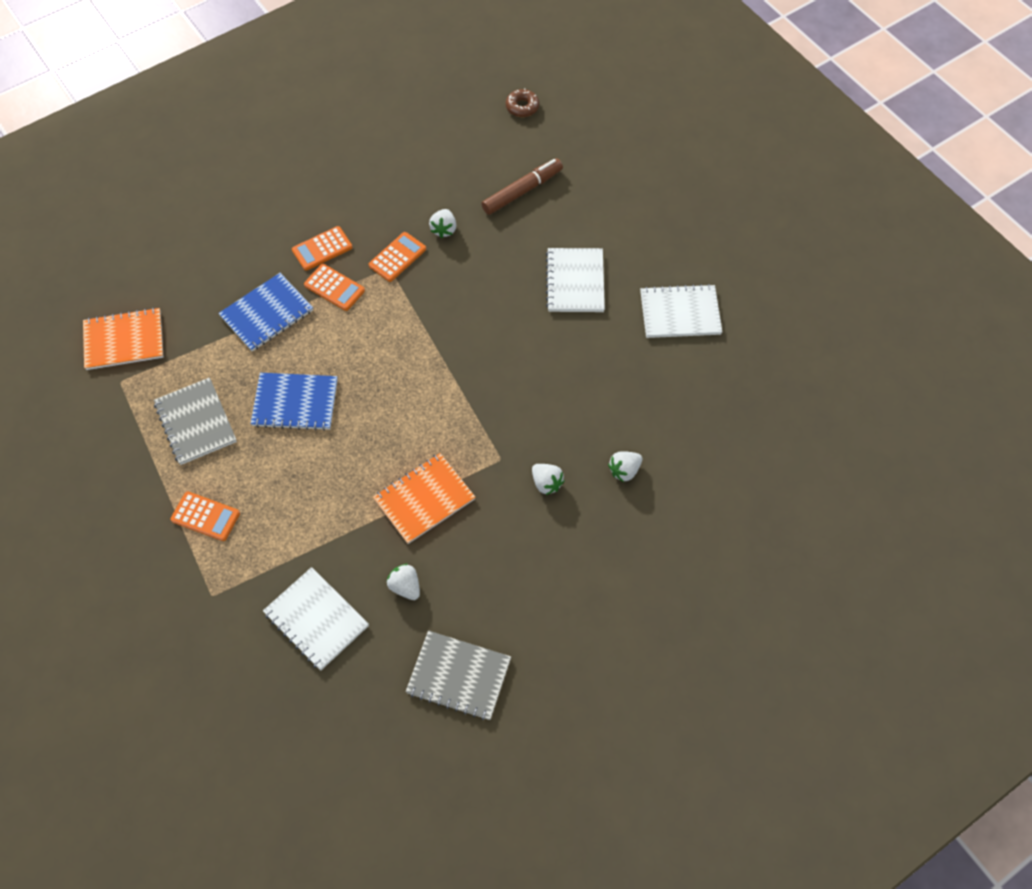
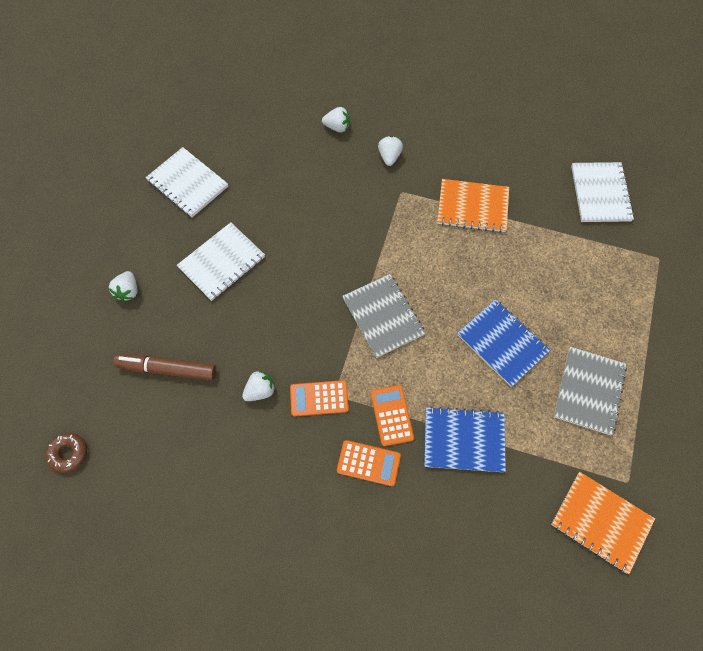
camera: 135 degrees left, 5 degrees up
orange calculator [170,491,240,541] -> none
white strawberry [386,564,420,600] -> white strawberry moved to [109,271,137,302]
grey notebook [405,631,511,720] -> grey notebook moved to [342,274,425,358]

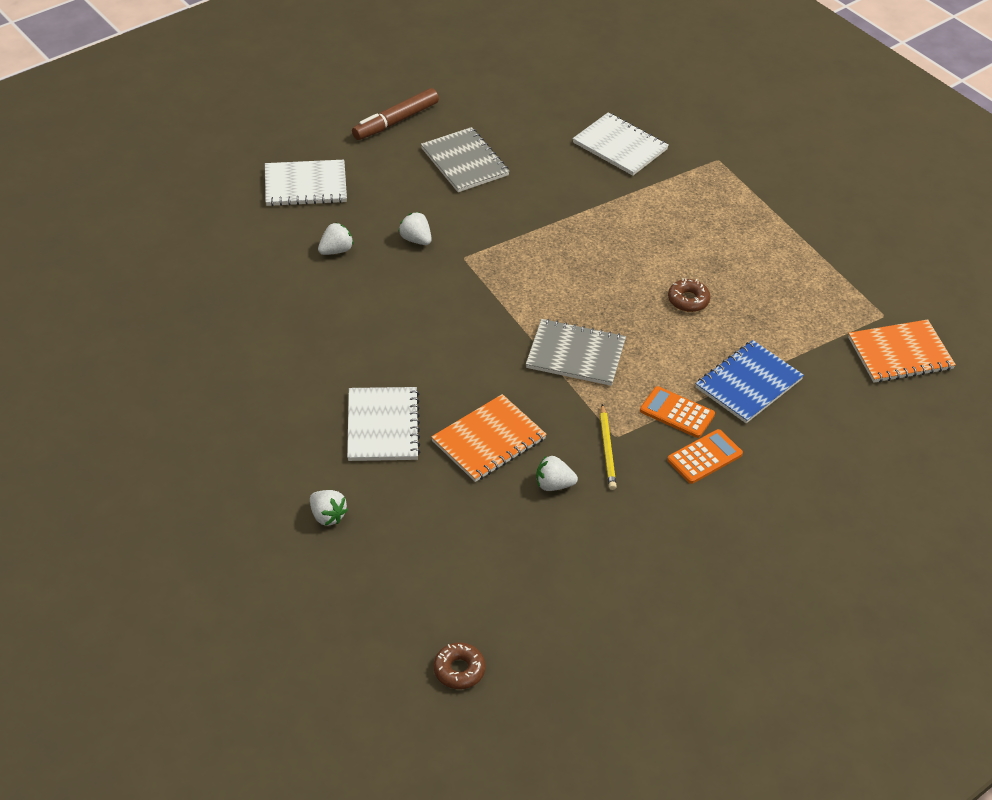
camera: 50 degrees left, 20 degrees down
brown marker [114,354,216,381] -> brown marker moved to [352,88,439,140]
white notebook [146,147,228,217] -> white notebook moved to [265,160,347,206]
white strawberry [242,371,276,401] -> white strawberry turned 90 degrees counterclockwise [536,455,578,491]
orange calculator [290,380,349,416] -> yellow pencil [600,404,617,490]
orange notebook [437,179,509,233] -> orange notebook moved to [431,394,547,482]
blue notebook [457,299,550,387] -> brown donut [668,278,710,312]
grey notebook [554,347,627,435] -> grey notebook moved to [421,127,510,192]

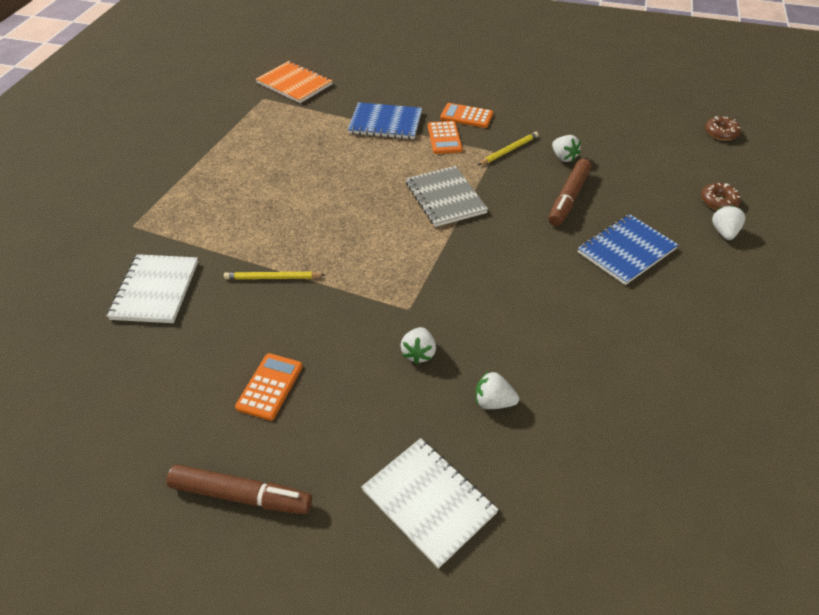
camera: 125 degrees left, 0 degrees up
white notebook [347,387,420,461] -> blue notebook [578,214,678,285]
grey notebook [421,127,510,192] -> orange calculator [235,353,303,421]
orange notebook [431,394,547,482] -> brown marker [549,159,591,226]
brown donut [668,278,710,312] -> brown donut moved to [701,183,741,210]
none -> yellow pencil [224,272,325,279]

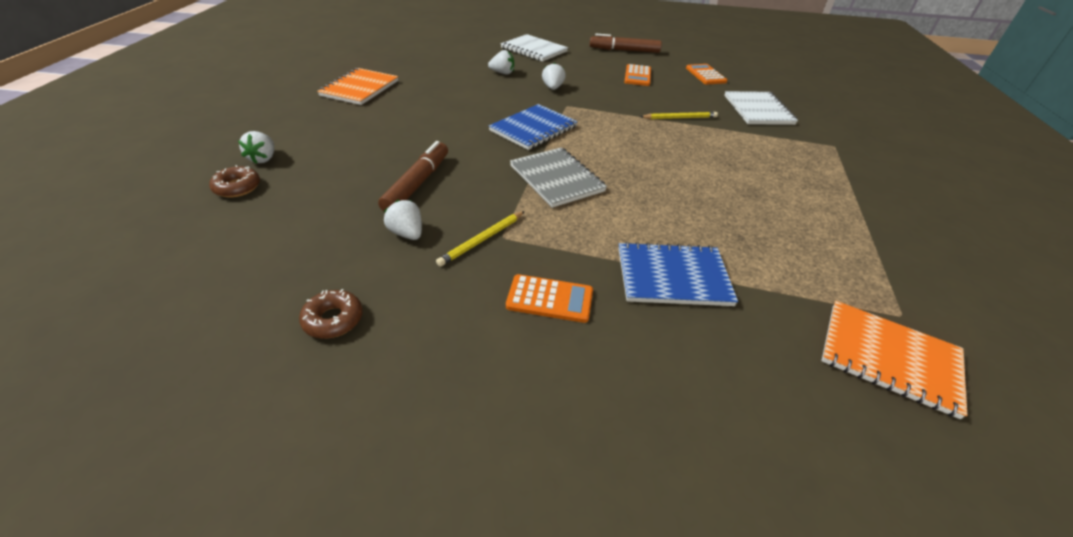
camera: 170 degrees right, 5 degrees down
orange calculator [428,121,463,154] -> orange calculator moved to [686,64,727,84]
blue notebook [578,214,678,285] -> blue notebook moved to [489,104,578,150]
brown donut [705,116,741,141] -> brown donut moved to [299,289,363,339]
none -> orange notebook [317,68,399,105]

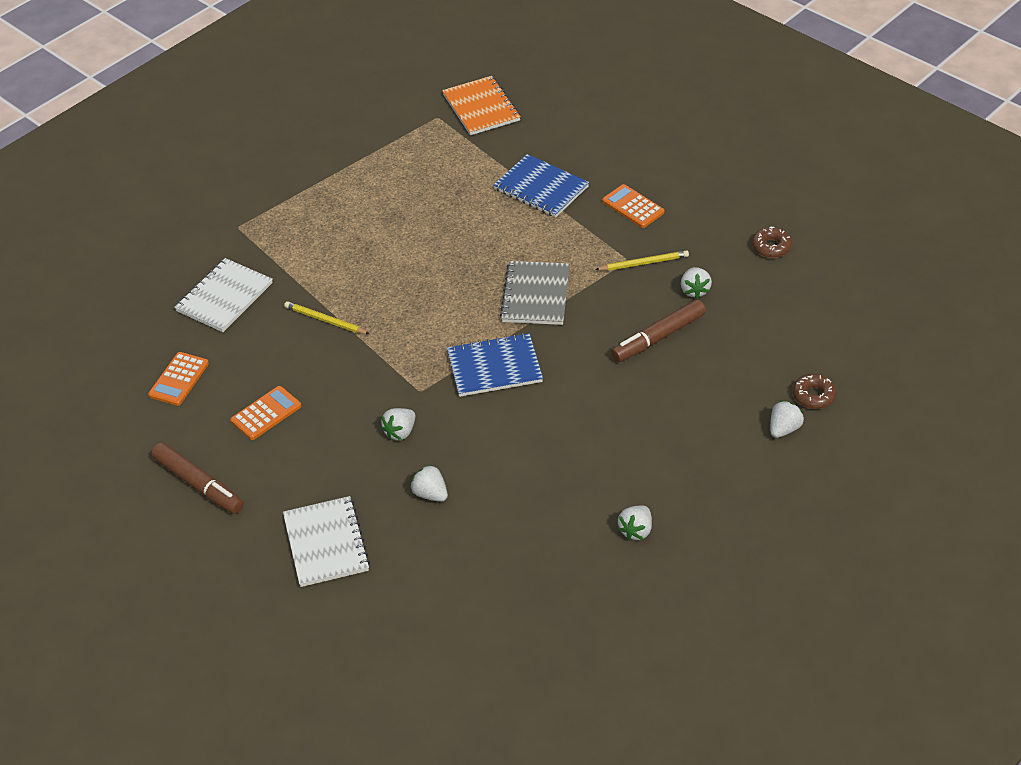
camera: 140 degrees left, 5 degrees up
orange notebook [317,68,399,105] -> white strawberry [618,506,652,541]

